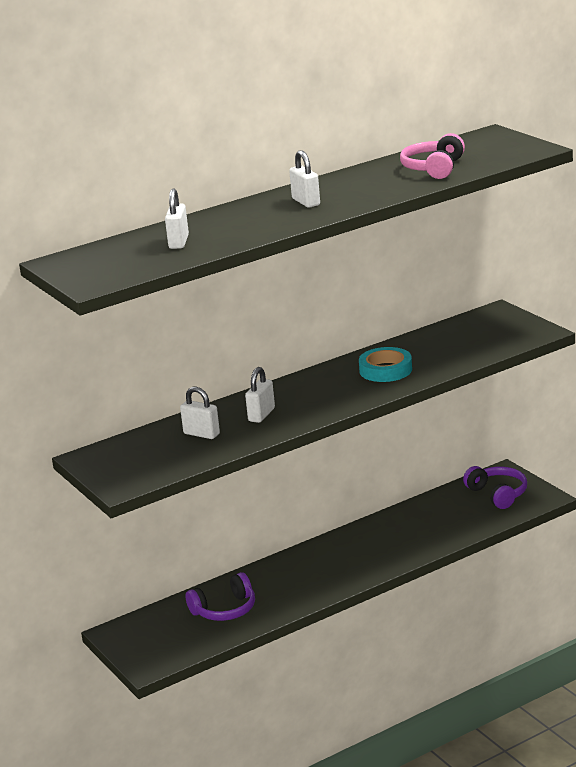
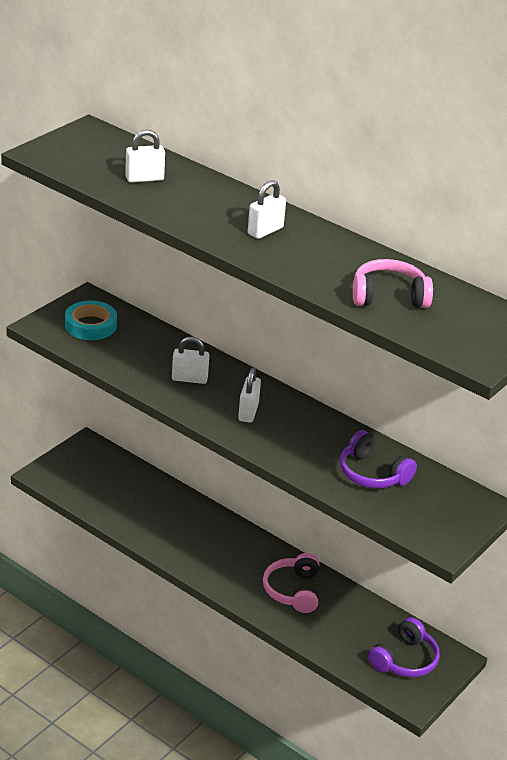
camera: 65 degrees right, 10 degrees up
white padlock [180,386,220,439] -> white padlock moved to [238,368,261,423]
purple headphones [185,572,255,621] -> purple headphones moved to [339,430,417,488]
turquoise tape [359,347,412,382] -> turquoise tape moved to [65,301,117,340]
none -> pink headphones [263,553,319,613]

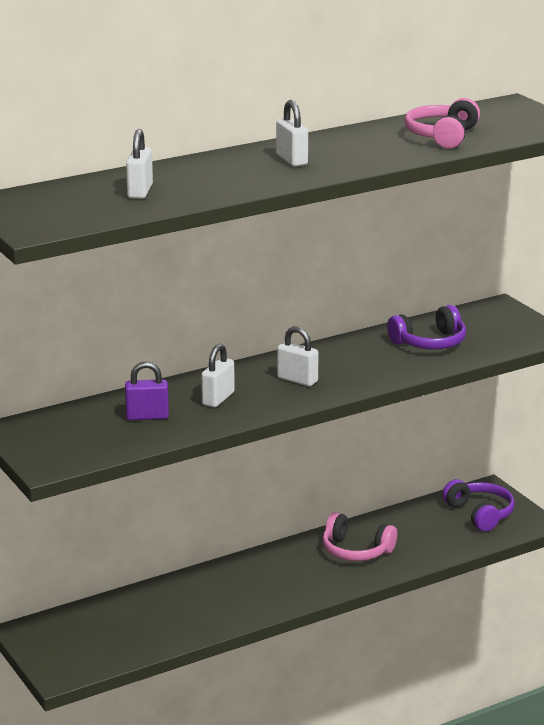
camera: 65 degrees left, 10 degrees down
turquoise tape [65,301,117,340] -> none
none -> purple padlock [125,361,169,420]

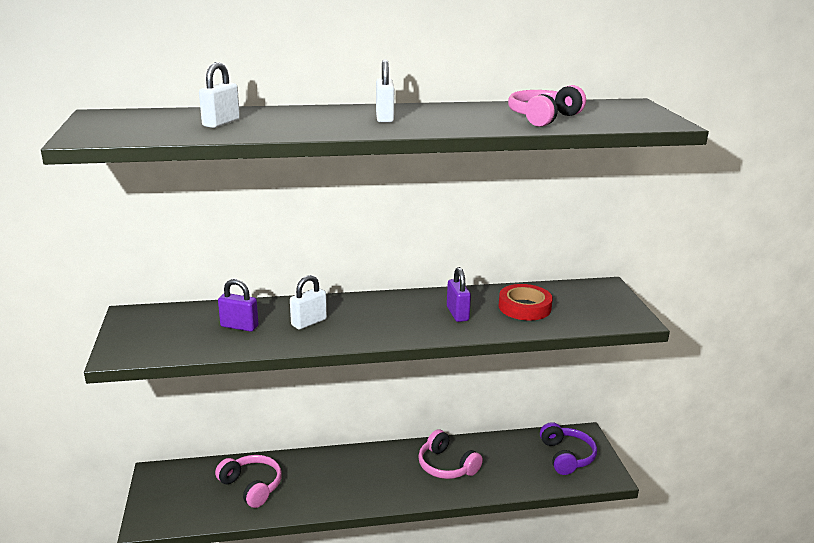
camera: 20 degrees right, 0 degrees up
white padlock [277,326,318,386] -> none
purple headphones [387,305,466,349] -> red tape [499,284,553,320]
none -> pink headphones [215,455,282,508]
none -> purple padlock [447,267,471,322]

